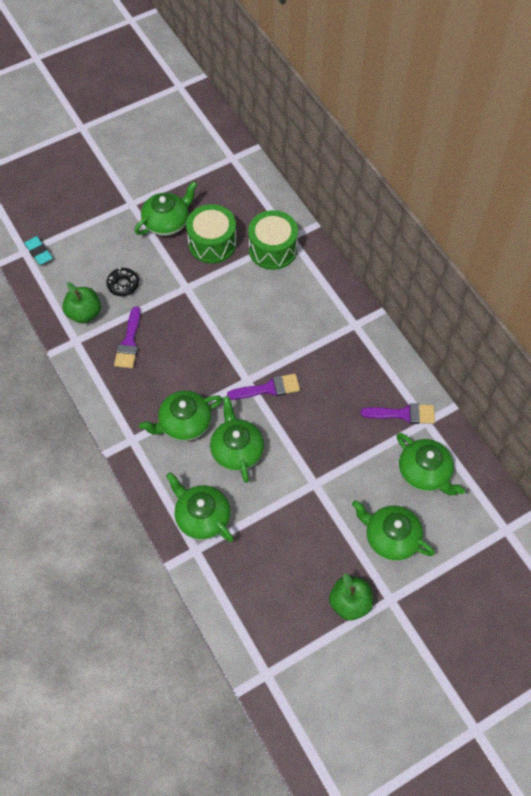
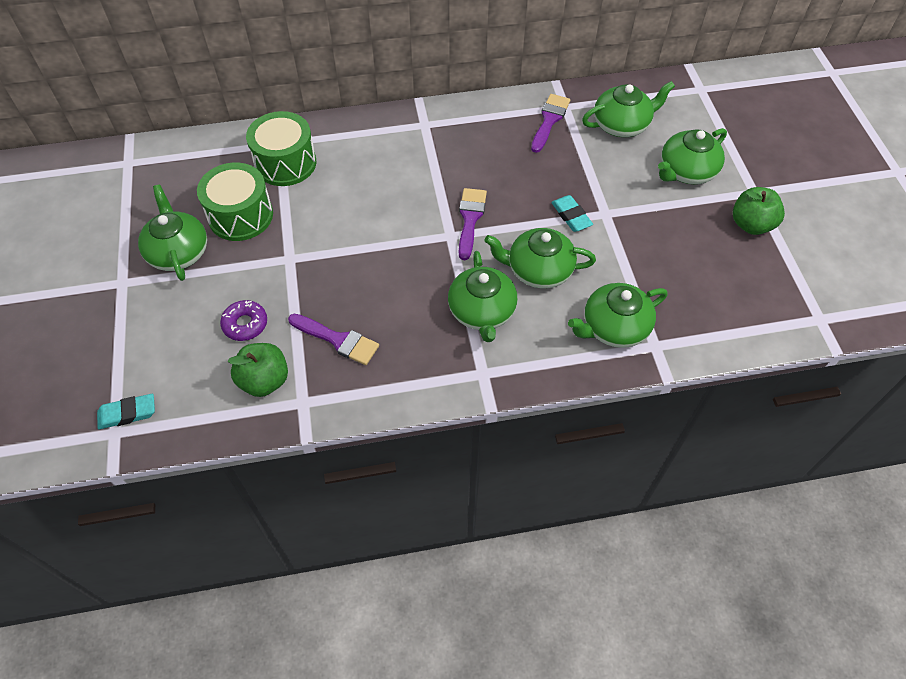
camera: 70 degrees left, 5 degrees down
black donut [106,268,139,296] -> purple donut [220,300,267,341]
none -> turquoise eraser [551,195,593,232]

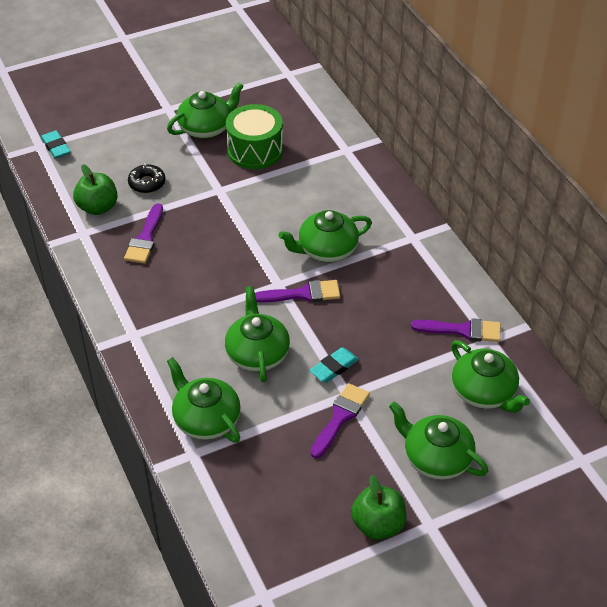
camera: 75 degrees right, 10 degrees down
purple donut [220,300,267,341] -> black donut [128,164,166,193]
green drum [246,111,316,186] -> none
green teapot [448,251,518,342] -> green teapot moved to [279,210,372,262]
none -> purple brush [310,383,370,458]

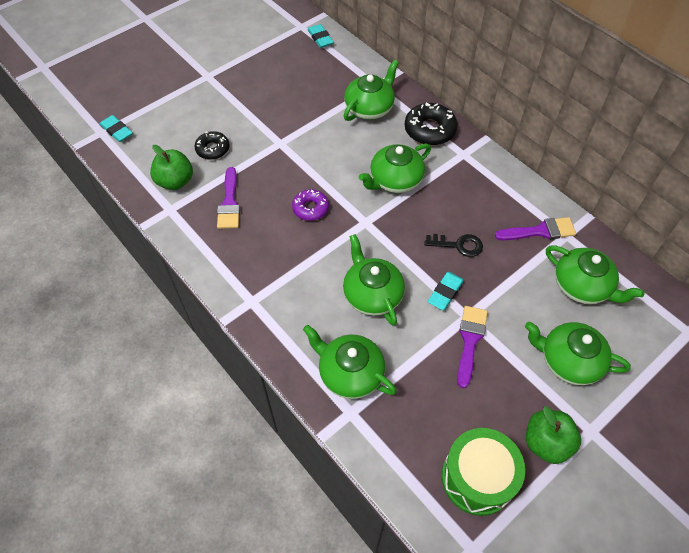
camera: 15 degrees left, 10 degrees up
green teapot [167,82,244,139] -> green teapot moved to [344,60,399,121]
green drum [226,104,283,169] -> green drum moved to [442,428,525,516]
purple brush [255,280,340,303] -> none
none -> purple donut [292,189,329,221]
none -> turquoise eraser [307,24,334,48]
none -> black donut [404,103,458,145]
none -> black key [425,234,483,257]

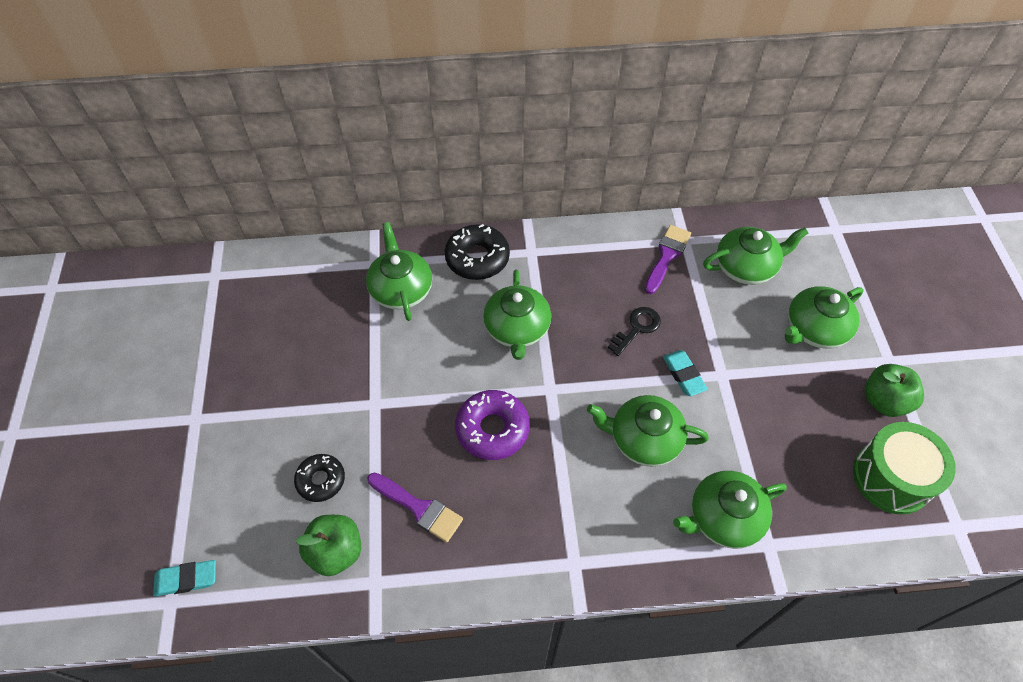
camera: 55 degrees left, 0 degrees up
purple donut [292,189,329,221] -> purple donut [455,390,530,460], size x1.55
turquoise eraser [307,24,334,48] -> none
purple brush [457,306,488,388] -> none

